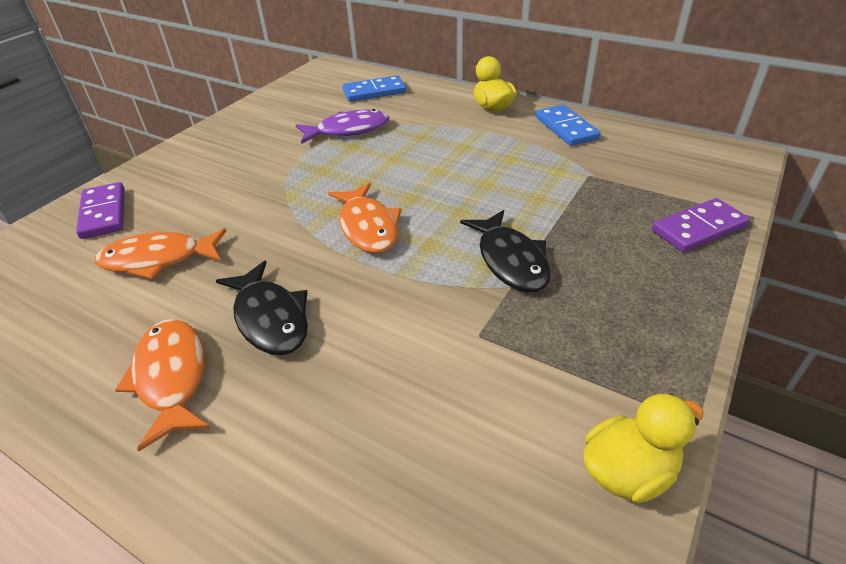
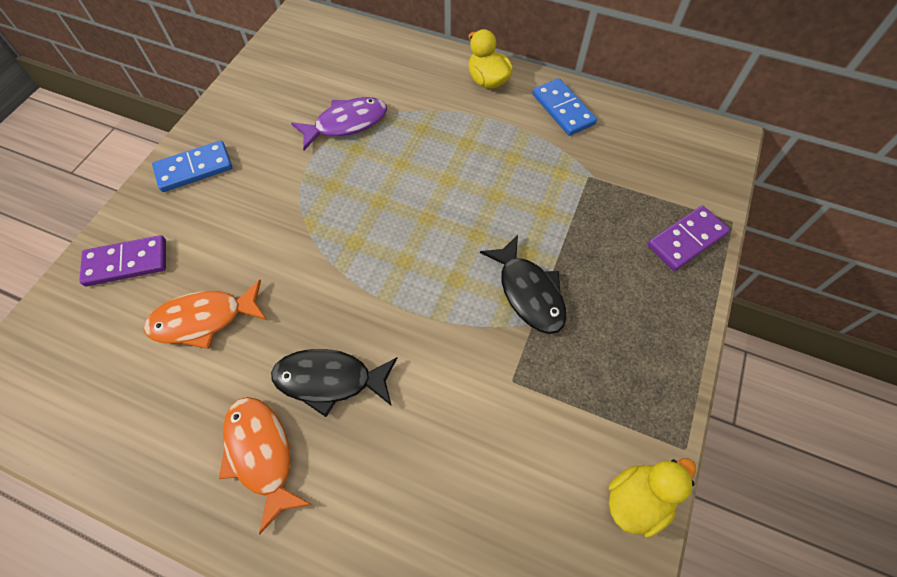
camera: 10 degrees left, 20 degrees up
purple domino [76,182,125,239] -> purple domino turned 75 degrees counterclockwise [79,235,166,286]
black fish [216,261,308,355] -> black fish turned 135 degrees clockwise [271,349,397,417]
orange fish [328,183,401,253] -> none
blue domino [342,75,406,102] -> blue domino moved to [152,141,232,192]

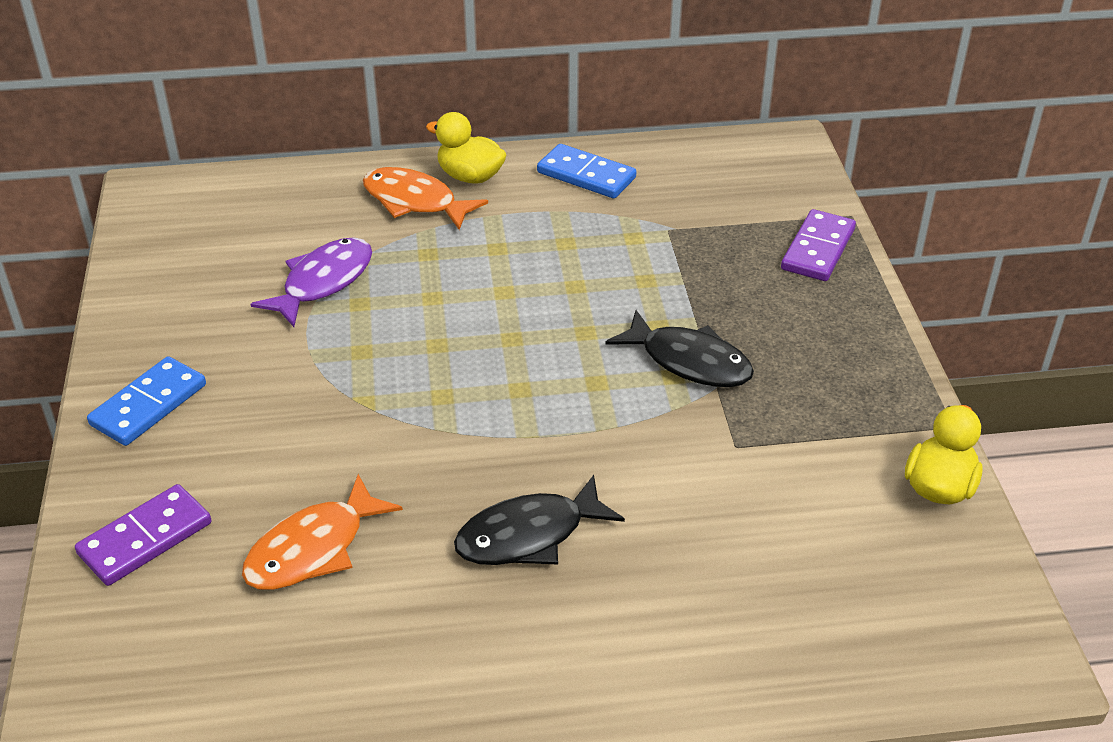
camera: 30 degrees left, 20 degrees down
orange fish [219,397,312,534] -> orange fish moved to [363,167,488,230]

